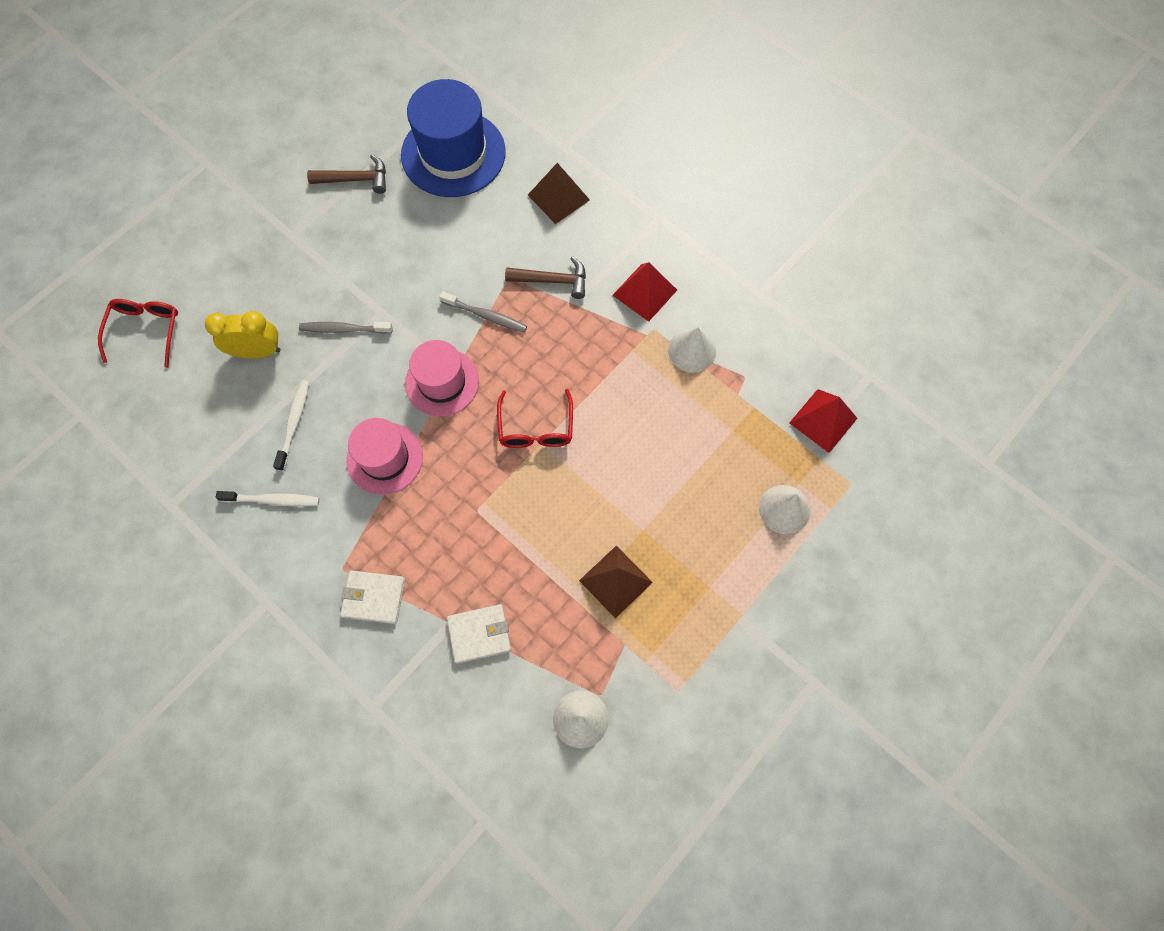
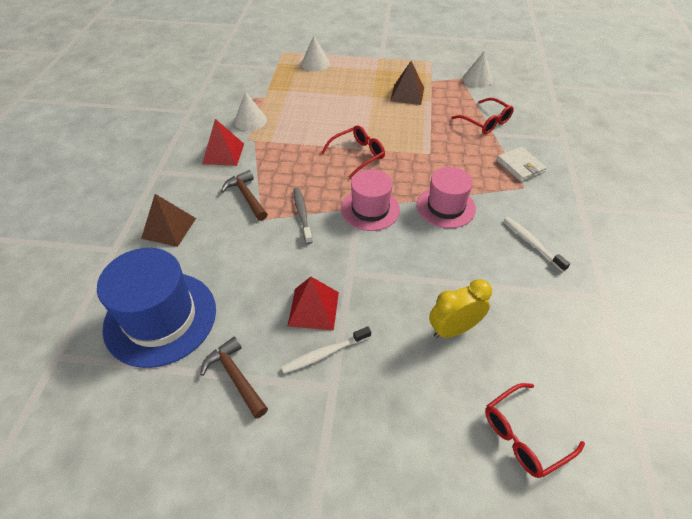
camera: 125 degrees left, 20 degrees down
yellow clock [205,311,281,359] -> yellow clock turned 105 degrees clockwise [429,279,492,338]
white toothbrush [273,380,309,471] -> white toothbrush moved to [282,326,371,374]
grey toothbrush [299,322,393,334] -> none
white wallet [447,604,511,664] -> red glasses [451,98,514,134]
red pyramid [789,389,858,453] -> red pyramid moved to [288,277,339,330]

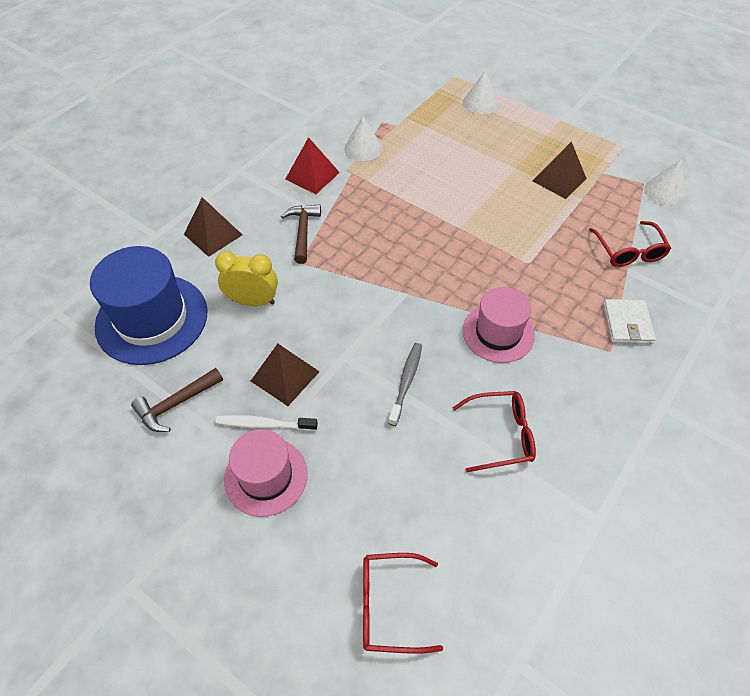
camera: 30 degrees right, 5 degrees up
brown hammer [200,337,268,419] -> brown hammer turned 120 degrees counterclockwise [131,368,223,432]
red pyramid [288,277,339,330] -> brown pyramid [251,344,320,406]
grey toothbrush [293,187,313,244] -> grey toothbrush moved to [388,343,422,426]
red glasses [321,125,385,178] -> red glasses moved to [452,391,536,472]
pink hat [341,169,400,231] -> pink hat moved to [224,429,308,517]
yellow clock [429,279,492,338] -> yellow clock moved to [215,251,278,306]
white toothbrush [504,217,570,272] -> none

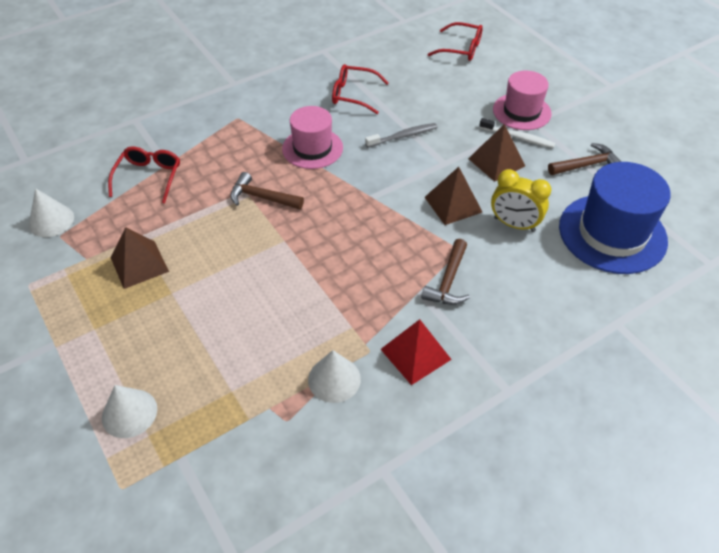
camera: 160 degrees left, 5 degrees down
brown pyramid [184,197,242,257] -> brown pyramid moved to [425,167,482,225]
grey toothbrush [388,343,422,426] -> grey toothbrush turned 150 degrees counterclockwise [365,123,437,148]
white wallet [603,299,656,344] -> none
none -> brown hammer [230,172,304,209]

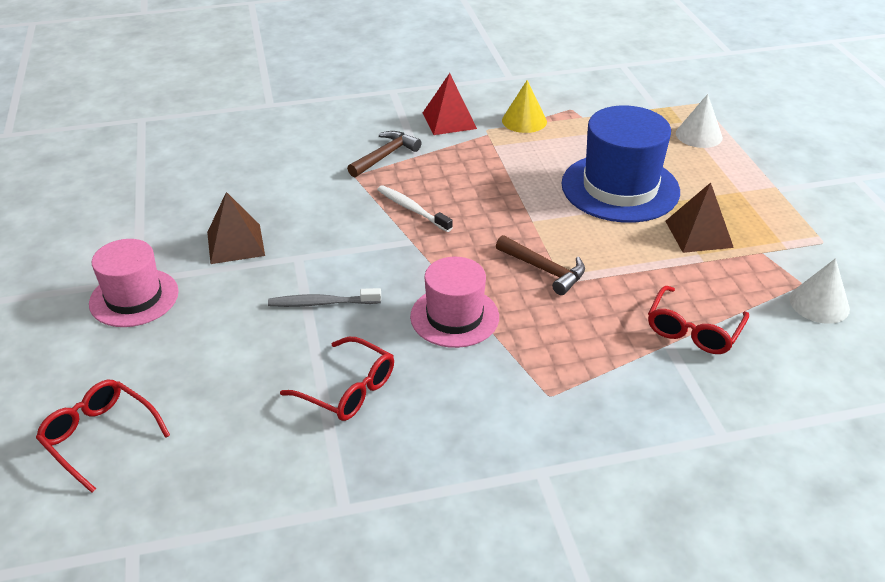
camera: 160 degrees left, 10 degrees down
white cone [308,350,361,403] -> yellow cone [502,80,547,133]
brown pyramid [425,167,482,225] -> none
white toothbrush [479,118,556,148] -> white toothbrush moved to [377,185,453,232]
yellow clock [491,169,551,232] -> none
brown hammer [548,143,622,175] -> none
blue hat [559,162,671,274] -> blue hat moved to [561,106,680,223]

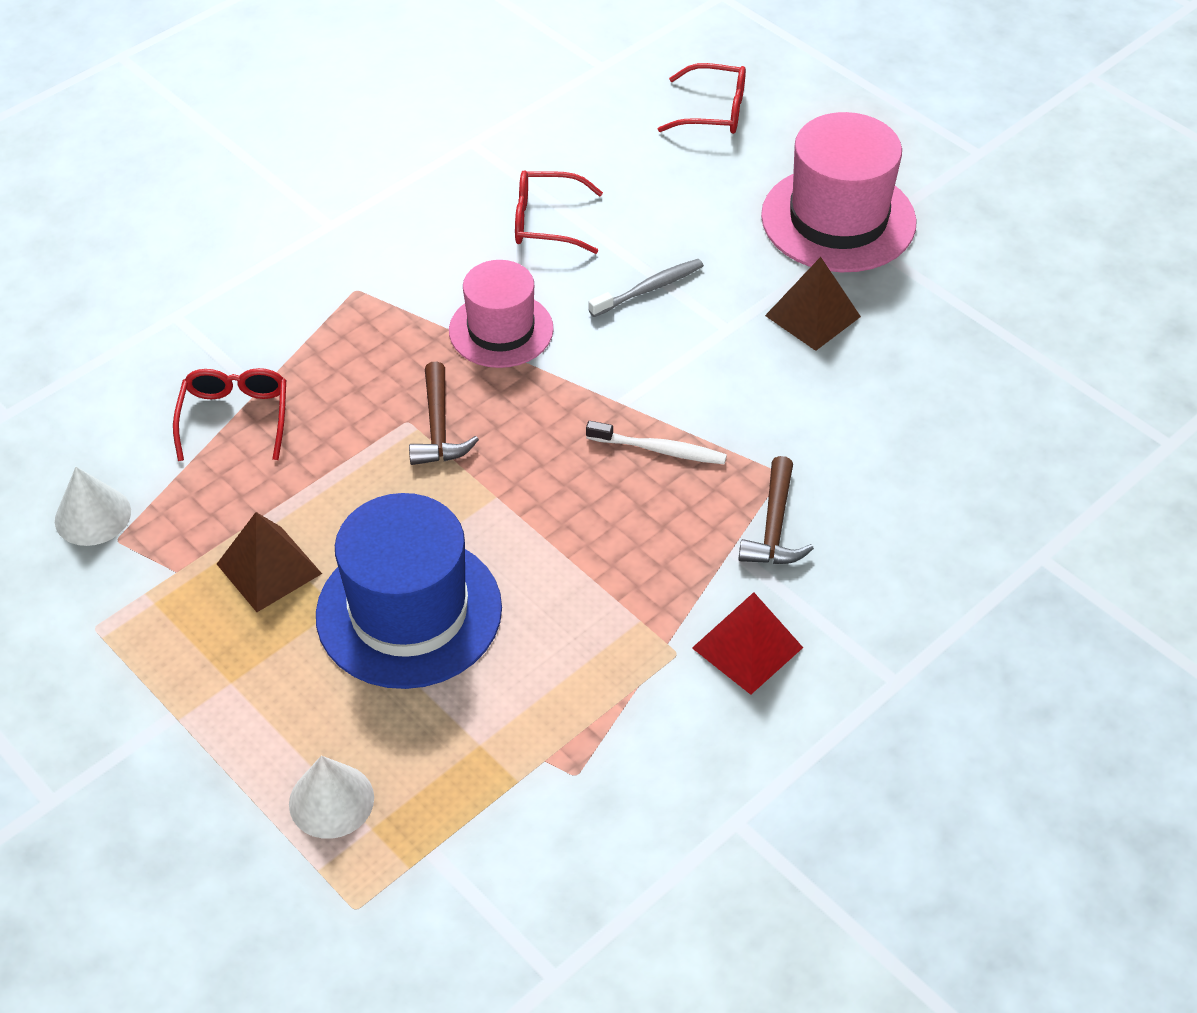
camera: 150 degrees right, 10 degrees up
pink hat [89,239,179,327] -> pink hat [761,112,917,272], size x1.56
brown hammer [496,235,585,295] -> brown hammer turned 105 degrees counterclockwise [409,361,479,465]
yellow cone [502,80,547,133] -> none

